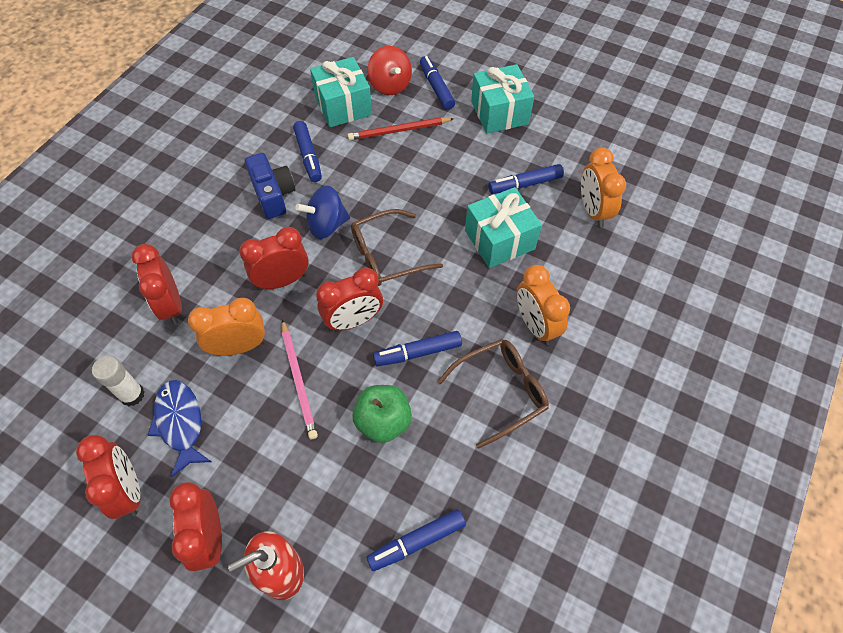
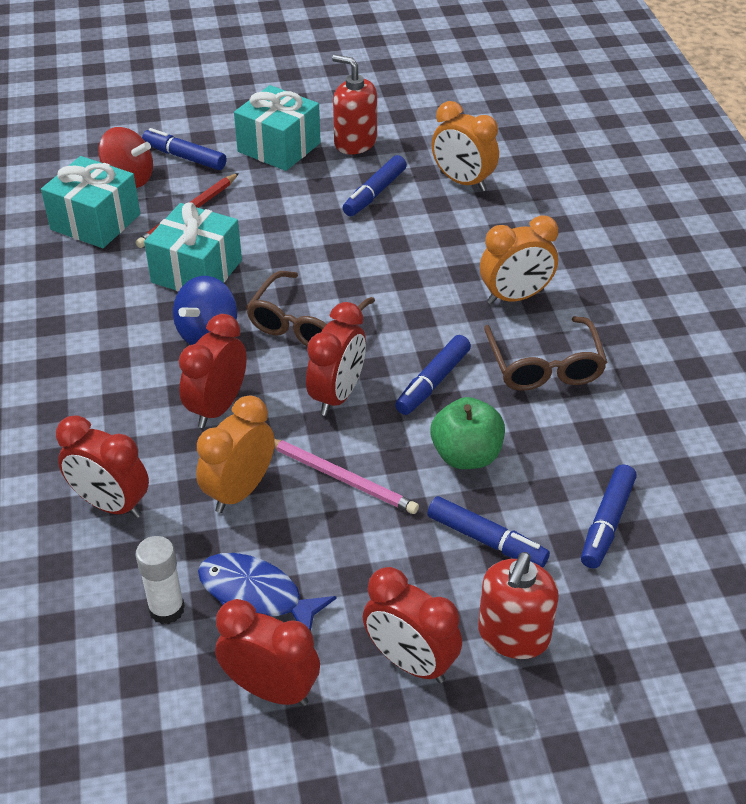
camera: 40 degrees left, 15 degrees down
blue camera [245,153,295,219] -> none
blue marker [293,121,322,182] -> blue marker moved to [427,496,550,568]
brown glasses [438,339,549,449] -> brown glasses turned 150 degrees clockwise [484,316,607,391]
turquoise gift [465,187,542,268] -> turquoise gift moved to [144,202,242,292]
orange clock [517,265,570,345] -> orange clock turned 45 degrees counterclockwise [480,215,558,304]
none -> red soap dispenser [332,55,377,155]

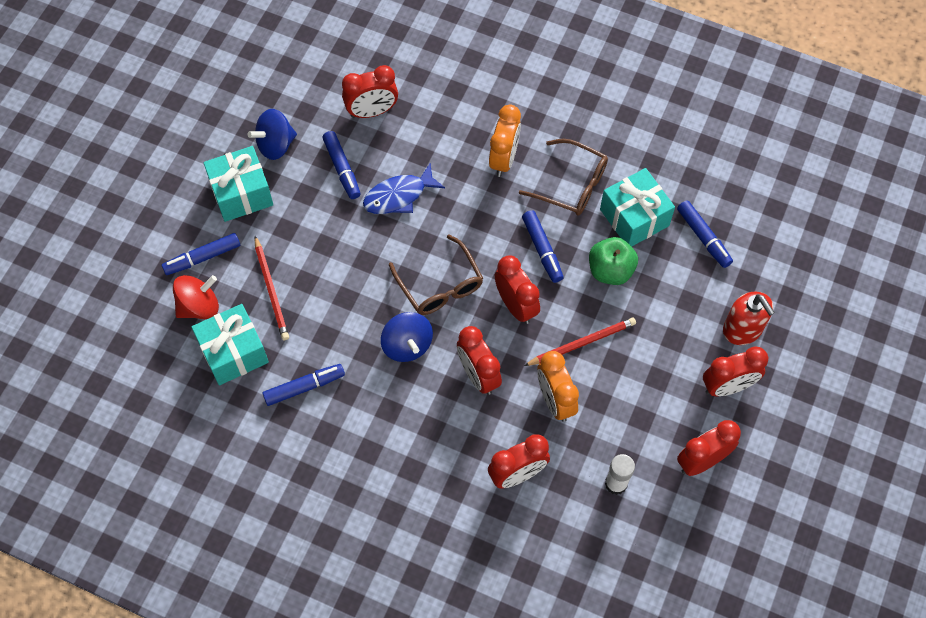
camera: 55 degrees left, 20 degrees up
turquoise gift [144,202,242,292] -> turquoise gift moved to [600,168,675,247]
blue fish [198,553,337,631] -> blue fish moved to [363,164,445,214]
pink pencil [274,439,419,514] -> red pencil [524,317,636,366]
red soap dispenser [332,55,377,155] -> blue spinning top [248,109,297,160]
blue marker [427,496,550,568] -> blue marker moved to [262,364,345,406]
orange clock [431,101,499,191] -> red clock [342,65,398,118]

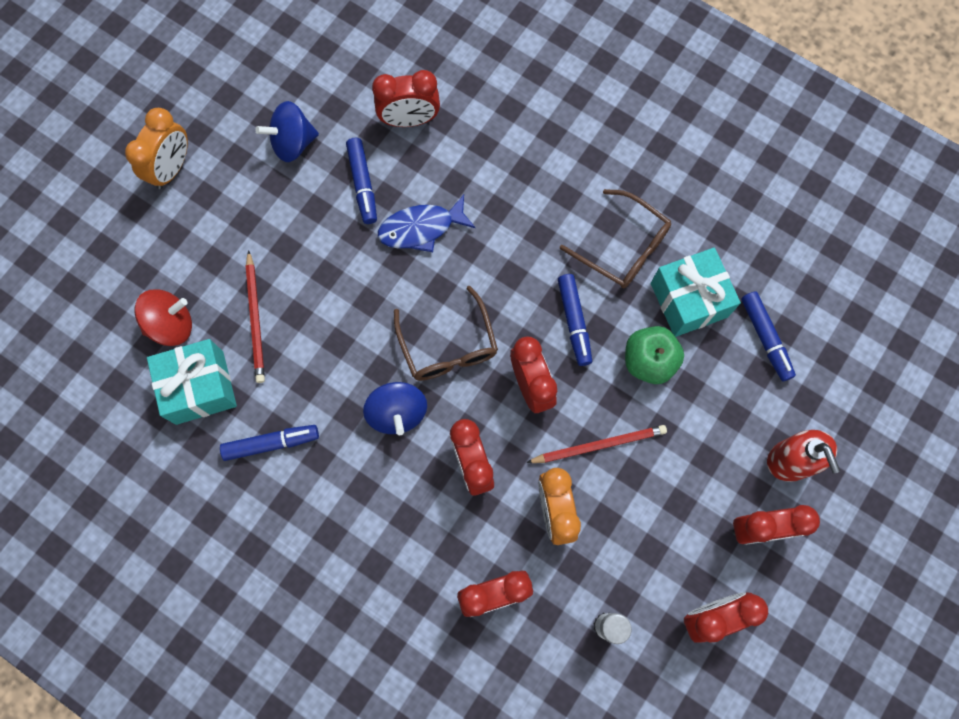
camera: 10 degrees right, 10 degrees up
blue marker [162,233,240,275] -> none
turquoise gift [203,146,273,222] -> none
orange clock [489,105,521,177] -> orange clock moved to [125,108,188,189]

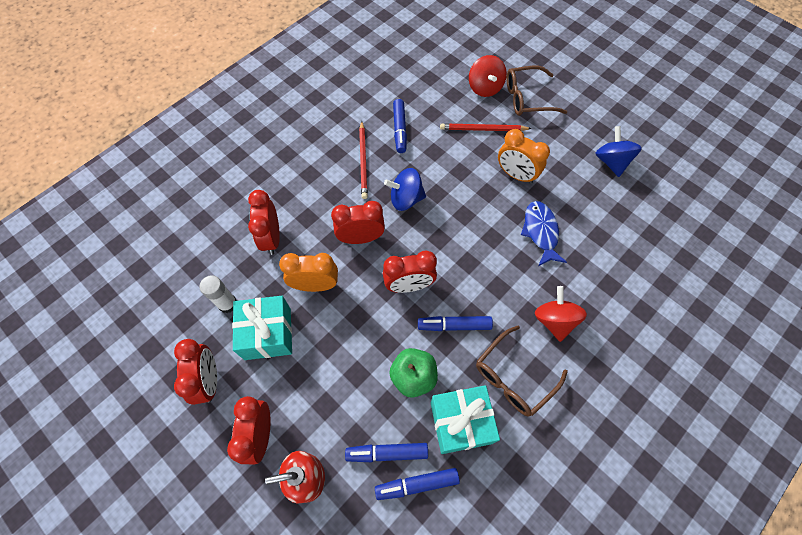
camera: 100 degrees right, 10 degrees down
orange clock [125,108,188,189] -> orange clock moved to [498,129,550,184]
turquoise gift [147,339,237,425] -> turquoise gift moved to [232,296,292,360]
blue marker [346,138,377,224] -> blue marker moved to [345,443,428,462]
red clock [372,70,440,127] -> none
brown glasses [394,285,498,381] -> brown glasses moved to [507,66,567,116]
red pencil [526,425,667,463] -> red pencil moved to [359,121,368,199]
none -> red spinning top [535,286,587,342]

